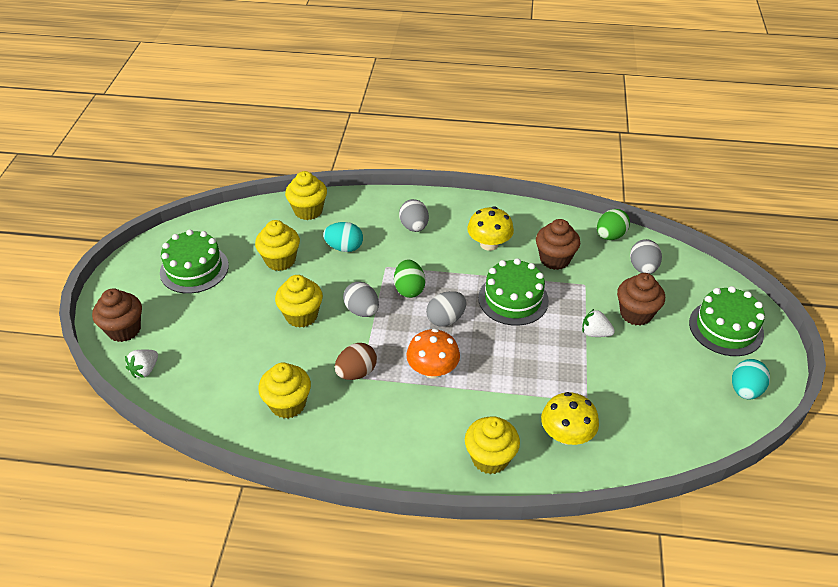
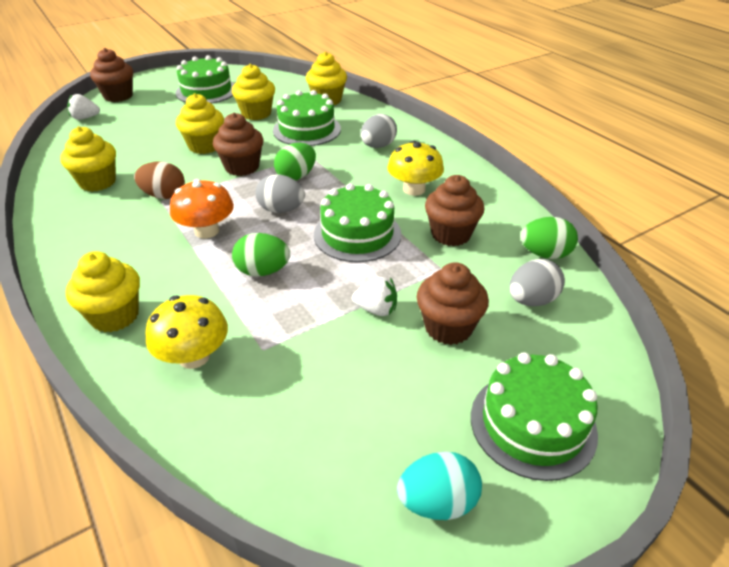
camera: 50 degrees right, 5 degrees down
turquoise egg [323,222,363,252] -> green cake [273,90,341,146]
grey egg [343,282,379,317] -> brown cupcake [213,113,264,176]
white strawberry [582,309,615,337] -> white strawberry turned 120 degrees clockwise [352,277,397,316]
none -> green egg [232,233,290,276]

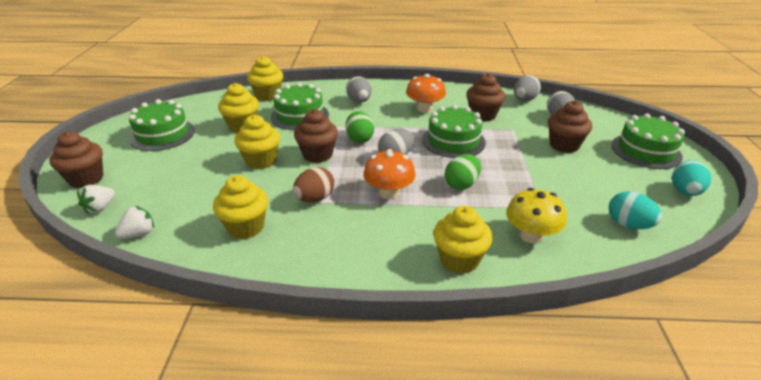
camera: 55 degrees left, 5 degrees down
white strawberry [352,277,397,316] -> white strawberry moved to [115,206,154,239]
yellow mushroom [387,141,444,196] -> orange mushroom [406,74,446,113]
green egg [520,217,578,259] -> grey egg [514,75,541,101]
none -> turquoise egg [609,191,662,229]

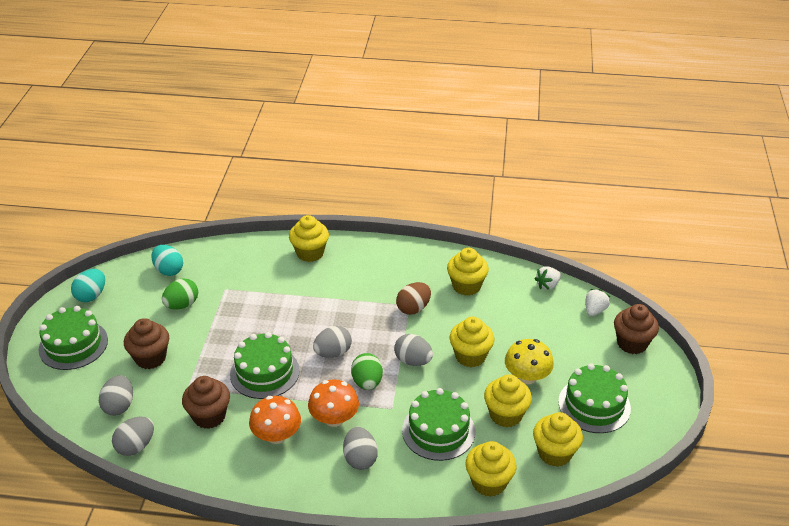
camera: 175 degrees left, 5 degrees up
brown cupcake [294,109,338,163] -> grey egg [394,334,433,366]
orange mushroom [363,149,415,199] -> orange mushroom moved to [308,379,359,427]
green egg [445,154,481,190] -> green egg moved to [162,278,198,310]
yellow mushroom [506,188,567,243] -> yellow mushroom moved to [505,339,554,384]
none -> yellow cupcake [533,412,583,467]

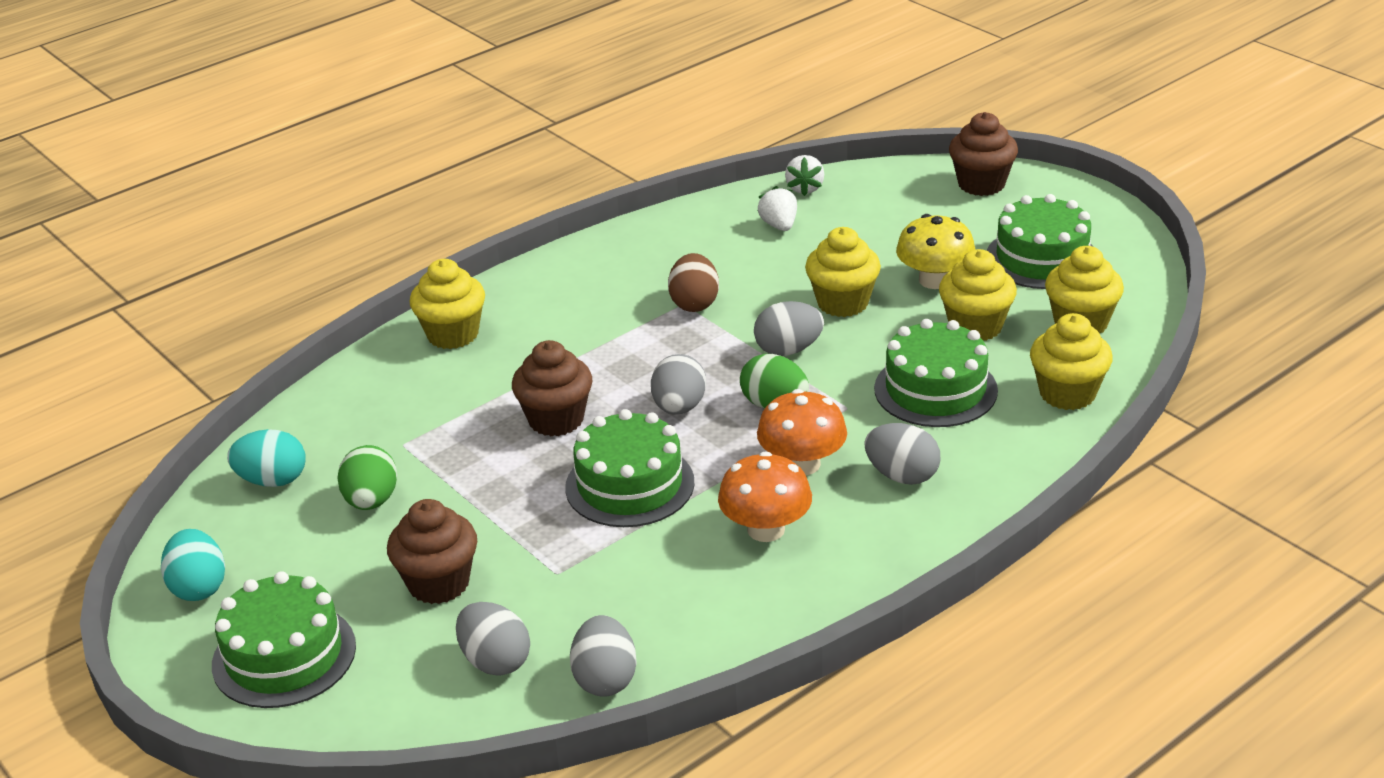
camera: 45 degrees left, 5 degrees down
brown cupcake [182,376,230,429] -> brown cupcake moved to [512,340,592,436]
yellow cupcake [447,248,489,296] -> none
white strawberry [586,289,610,316] -> white strawberry moved to [758,186,797,231]

